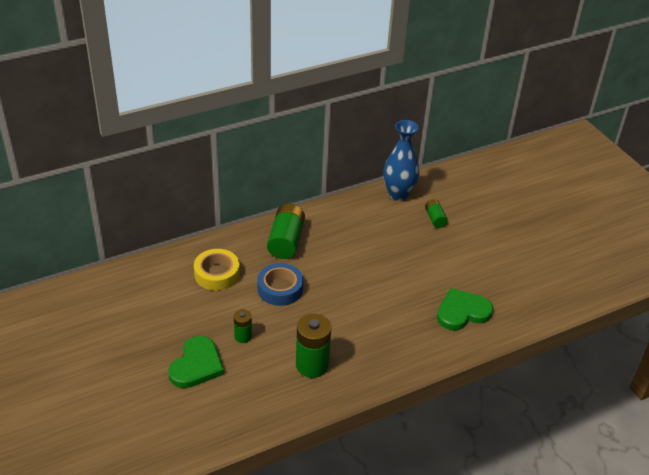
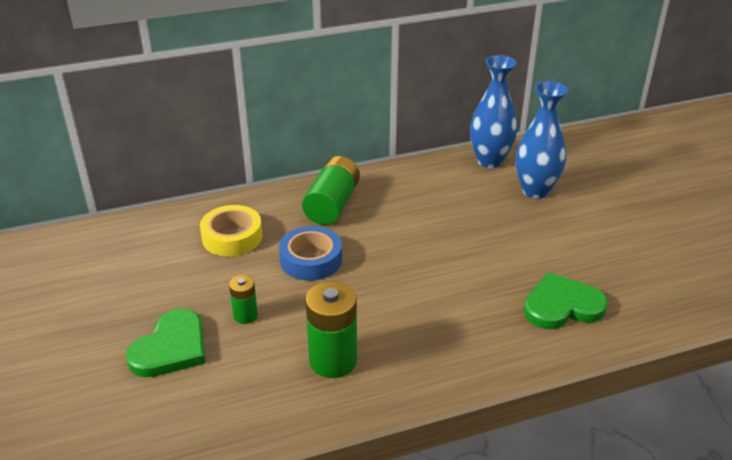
camera: 10 degrees right, 5 degrees down
green battery [425,199,448,228] -> blue vase [515,81,568,199]

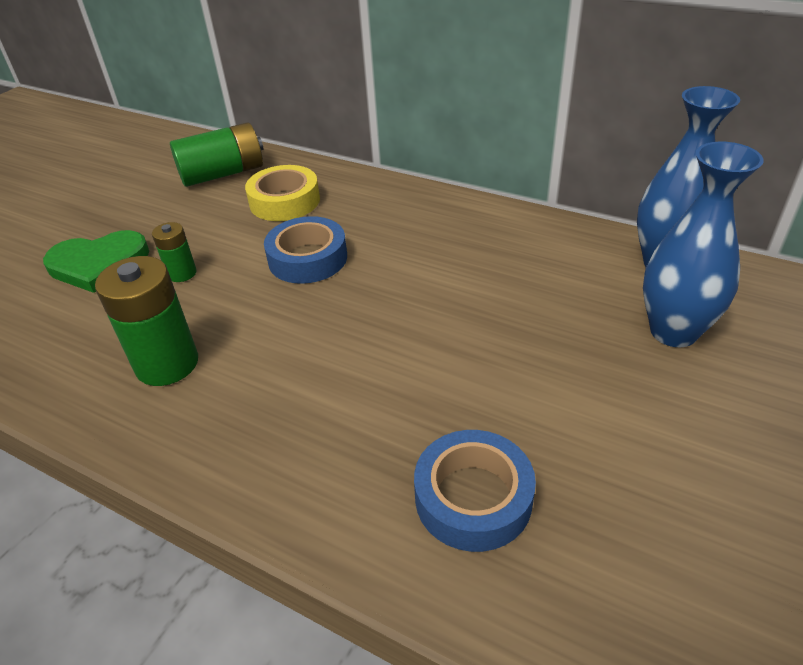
camera: 50 degrees right, 5 degrees up
green battery [302,156,360,225] -> green battery moved to [170,122,263,187]
green heart [524,272,608,329] -> blue tape [414,430,536,552]

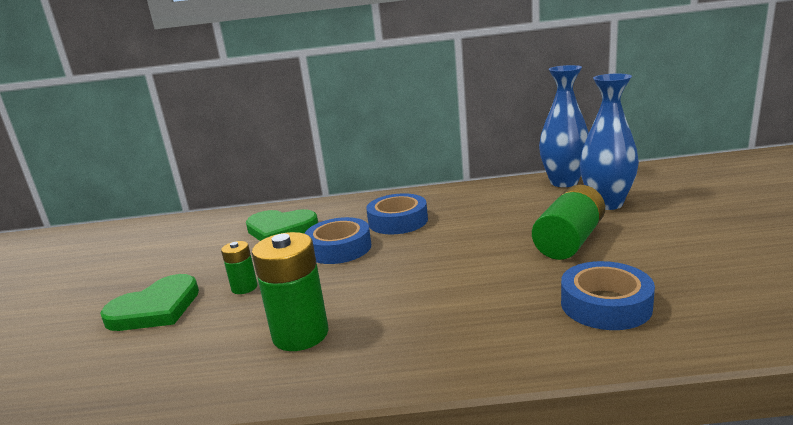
camera: 30 degrees left, 20 degrees down
green battery [170,122,263,187] -> green battery moved to [532,185,605,260]
yellow tape [245,165,320,221] -> green heart [246,209,318,241]
none -> blue tape [366,193,428,234]

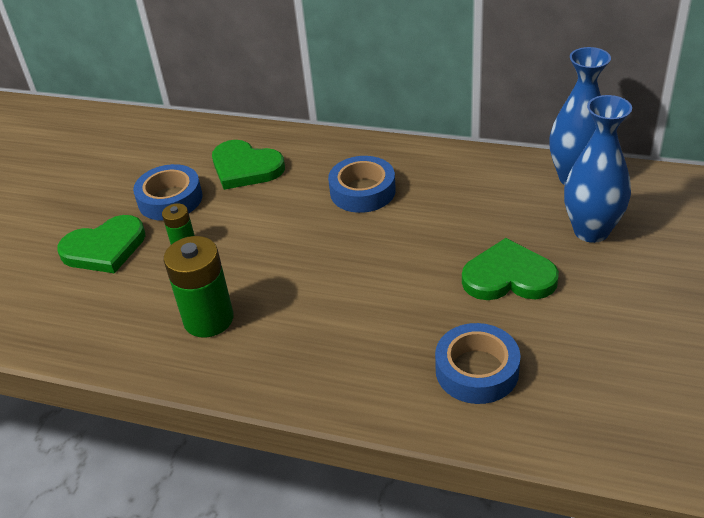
camera: 20 degrees right, 20 degrees up
blue tape [304,217,371,264] -> blue tape moved to [133,164,203,221]
green battery [532,185,605,260] -> green heart [462,238,559,300]

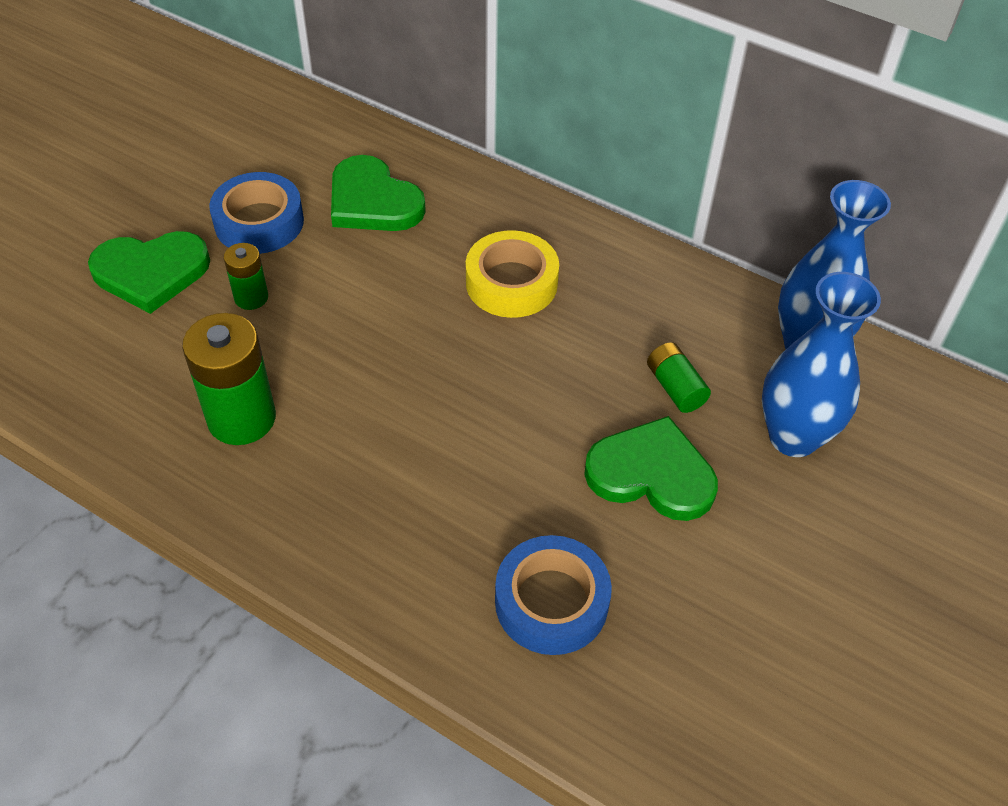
camera: 10 degrees right, 10 degrees up
blue tape [328,156,396,213] -> yellow tape [466,230,559,318]
none -> green battery [647,342,711,413]

